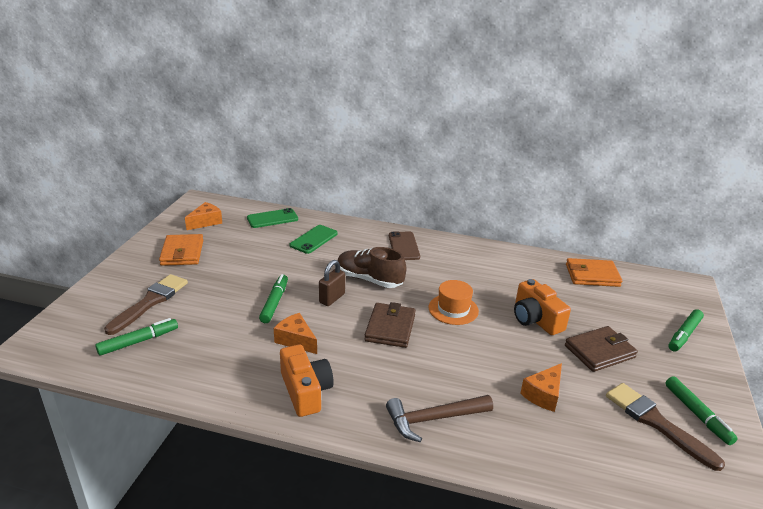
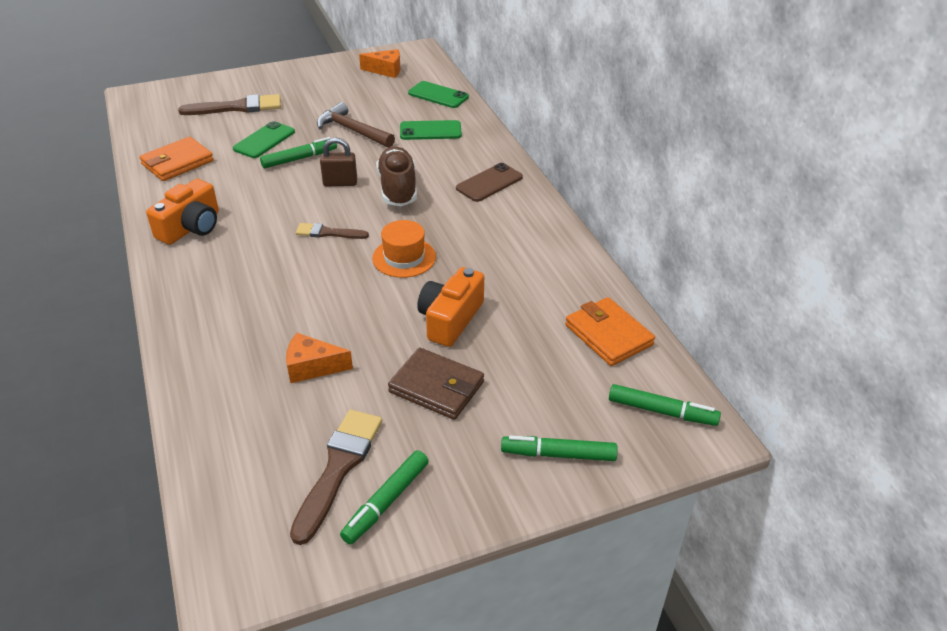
camera: 55 degrees right, 10 degrees up
green marker [95,318,178,356] -> green marker moved to [609,384,721,426]
orange wallet [159,234,203,266] -> orange wallet moved to [139,137,214,181]
orange cheese [274,313,317,354] -> none
brown wallet [364,302,416,348] -> brown brush [296,223,369,239]
brown hammer [386,395,493,442] -> brown hammer moved to [317,102,395,148]
none -> green phone [233,121,295,158]

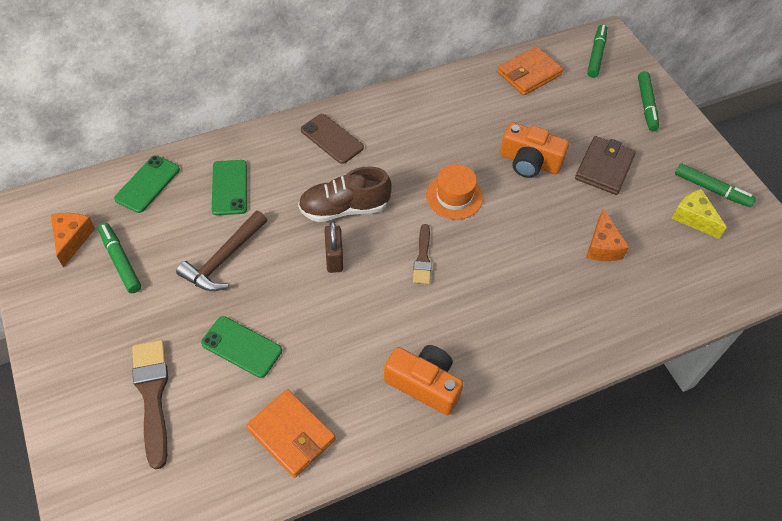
camera: 95 degrees left, 15 degrees up
green marker [260,137,337,168] -> green marker moved to [98,223,141,293]
brown brush [290,410,382,545] -> yellow cheese [671,189,727,239]

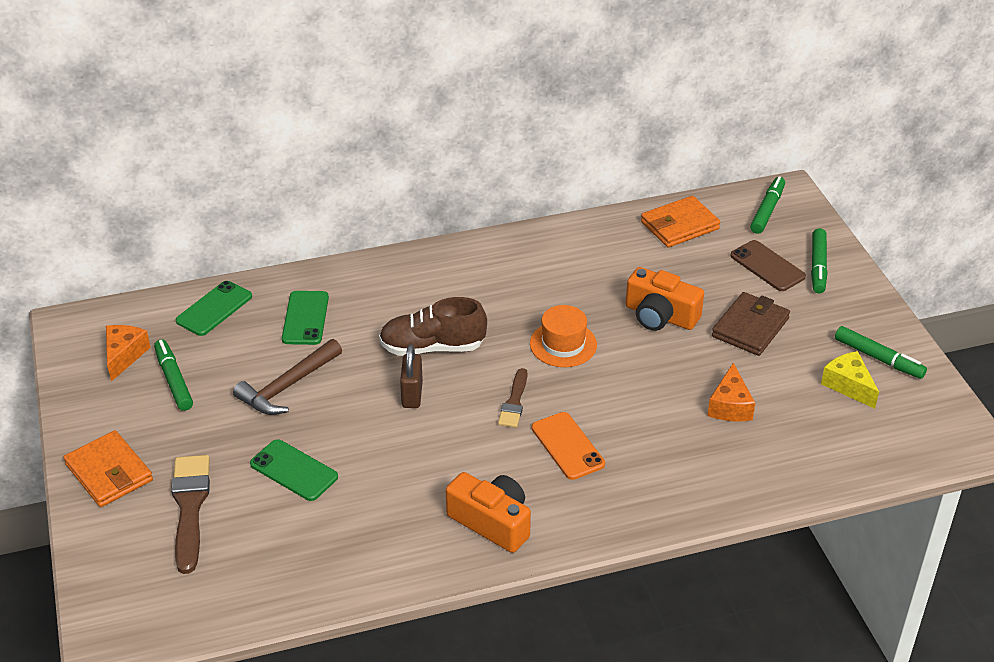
camera: 10 degrees right, 15 degrees down
orange wallet [246,389,335,478] -> orange wallet moved to [64,430,153,507]
brown phone [301,114,364,164] -> brown phone moved to [730,240,806,291]
none -> orange phone [532,412,605,480]

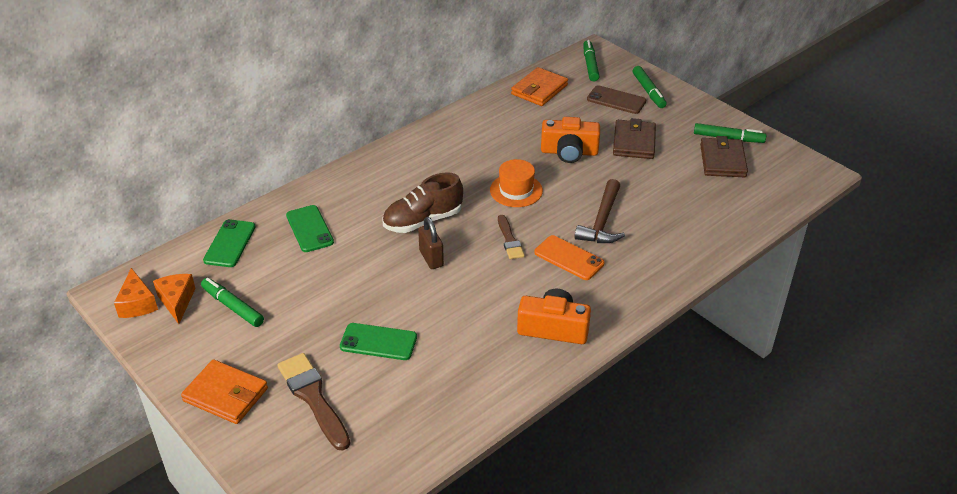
camera: 25 degrees left, 0 degrees up
brown hammer [233,339,342,415] -> brown hammer moved to [575,179,625,243]
orange cheese [707,363,755,421] -> orange cheese moved to [114,268,158,318]
yellow cheese [821,351,879,409] -> brown wallet [700,136,748,177]

